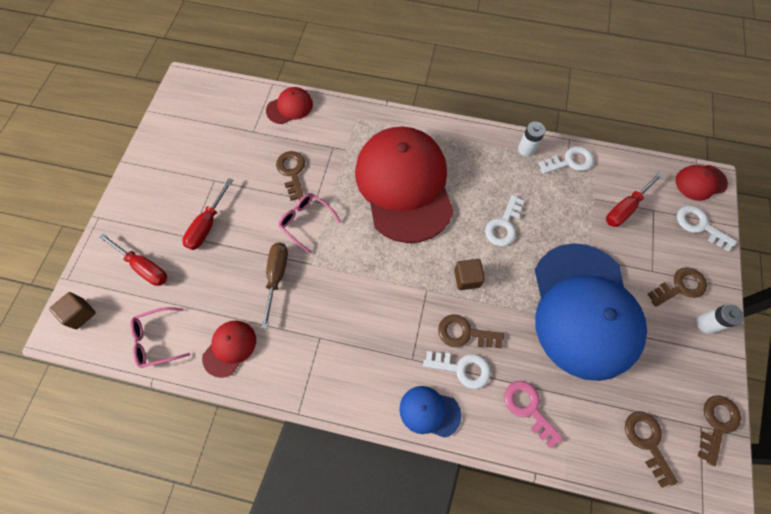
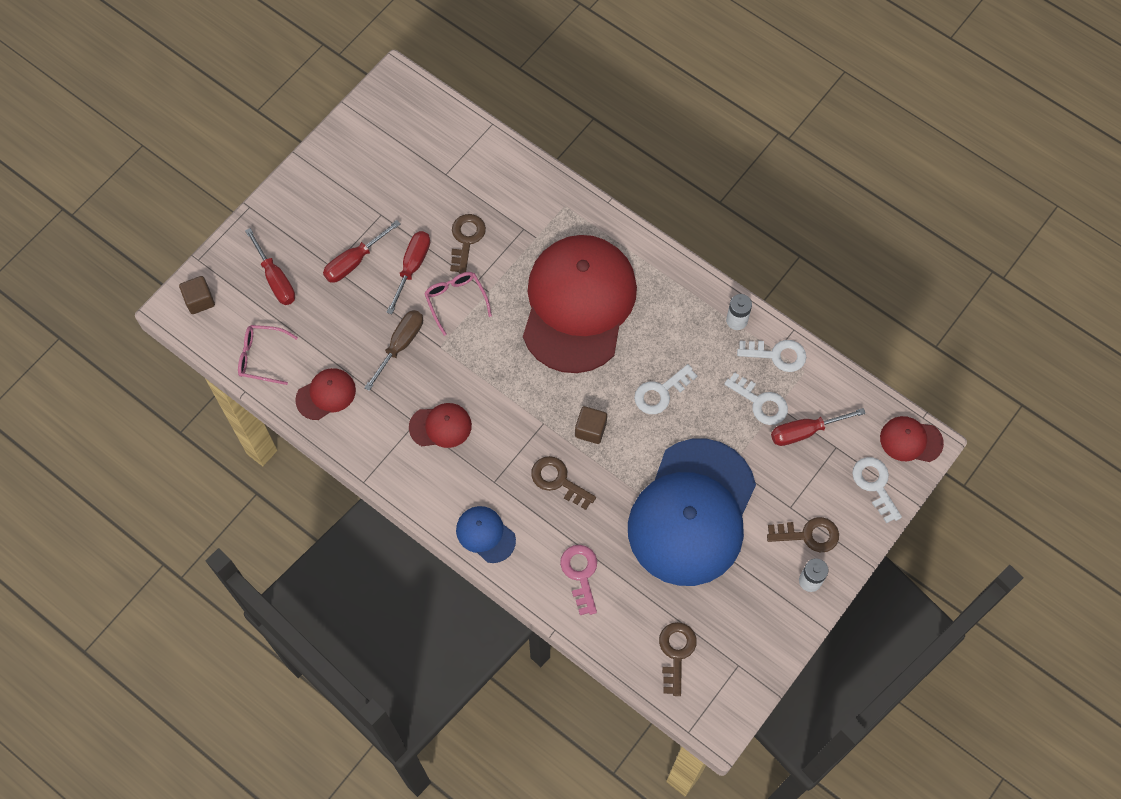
camera: 25 degrees right, 0 degrees up
red cap [266,87,313,124] -> red cap moved to [409,403,472,448]
white key [423,351,491,389] -> white key moved to [724,372,788,425]
brown key [698,395,741,466] -> none
none -> red screwdriver [386,231,430,314]

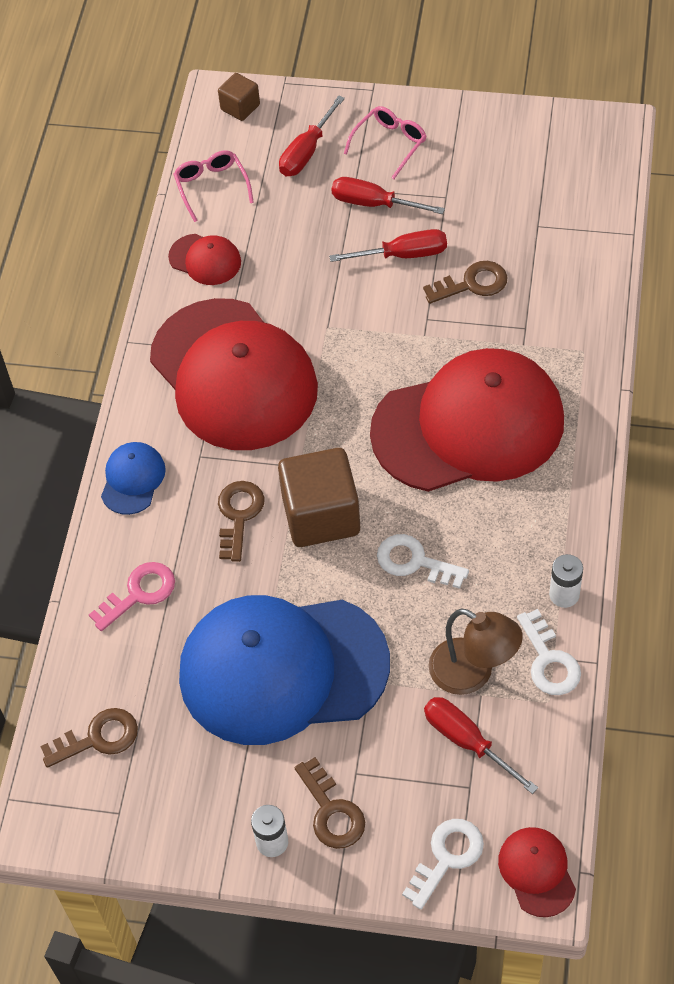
camera: 65 degrees right, 10 degrees down
brown screwdriver [364,310,423,391] -> none
red cap [409,403,472,448] -> red cap [150,298,318,450], size x2.43
pink glasses [424,272,492,336] -> pink glasses moved to [344,106,426,179]
brown cube [575,406,607,444] -> brown cube [278,448,360,547], size x1.95
white key [724,372,788,425] -> brown lamp [429,609,523,695]

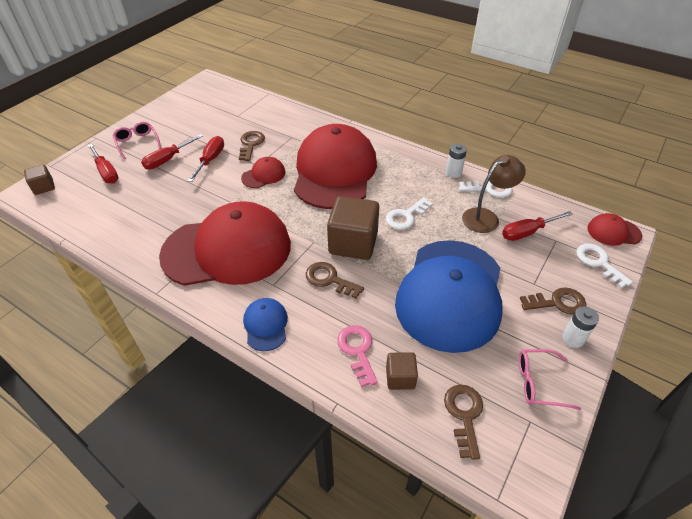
camera: 70 degrees left, 10 degrees down
blue cap [101,442,166,515] -> blue cap turned 45 degrees clockwise [243,298,288,351]
red cap [168,234,241,285] -> red cap moved to [241,157,285,188]
pink glasses [173,151,254,222] -> pink glasses moved to [519,349,581,410]
none -> brown cube [386,352,418,390]

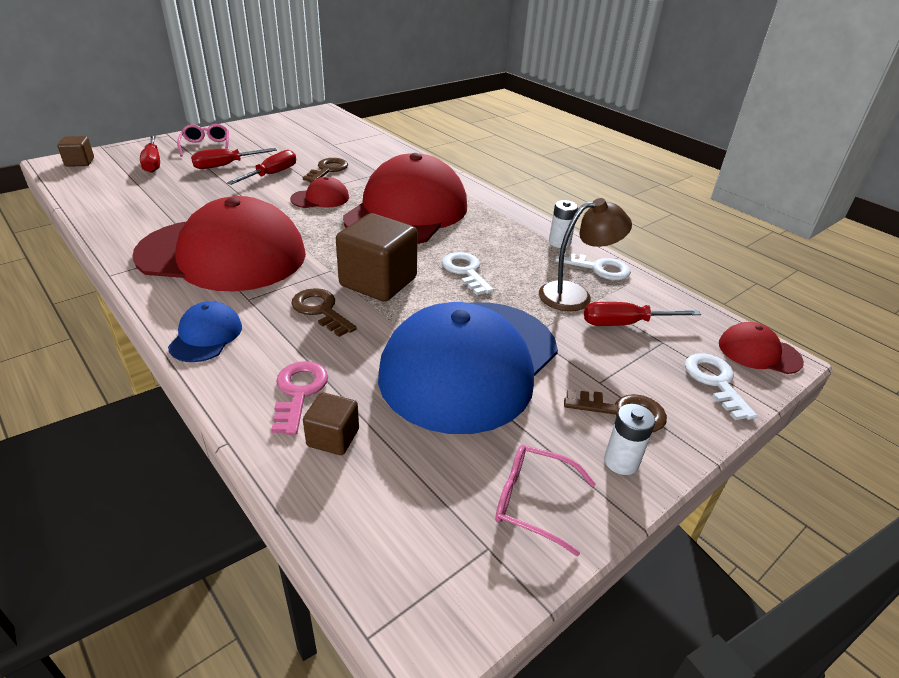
camera: 15 degrees right, 10 degrees down
white key [386,197,433,230] -> white key turned 90 degrees clockwise [442,252,494,295]
brown key [444,385,483,460] -> none

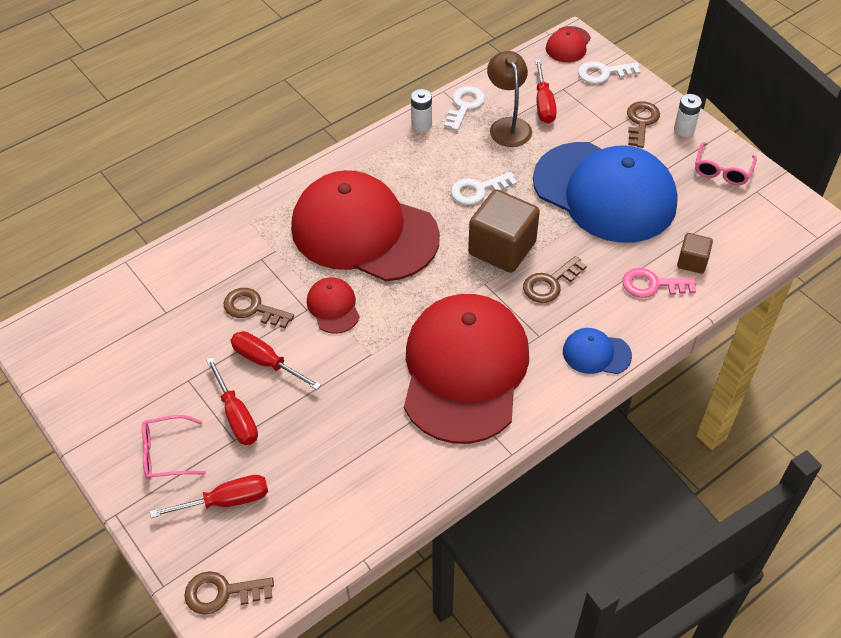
camera: 85 degrees left, 15 degrees up
brown cube [57,136,94,167] -> brown key [184,571,274,615]

